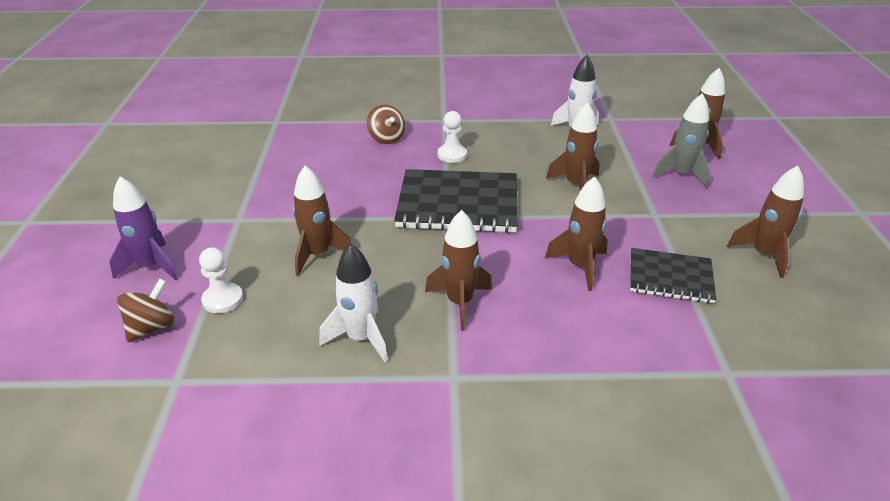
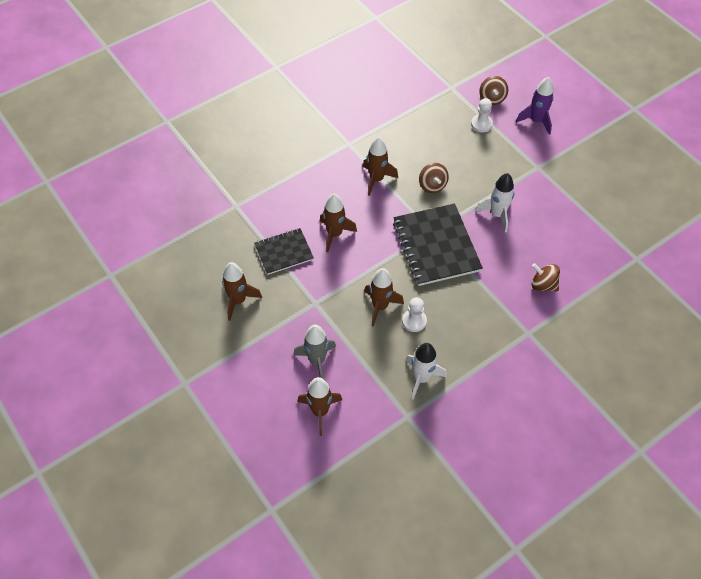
camera: 145 degrees right, 20 degrees up
brown rocket [292,165,352,276] -> none
white rocket [319,244,388,362] -> white rocket moved to [475,173,514,232]
black notebook [394,169,518,233] -> black notebook turned 75 degrees counterclockwise [393,203,483,286]
white pawn [437,111,467,163] -> white pawn moved to [402,297,427,332]
none -> brown spinning top [419,163,449,193]

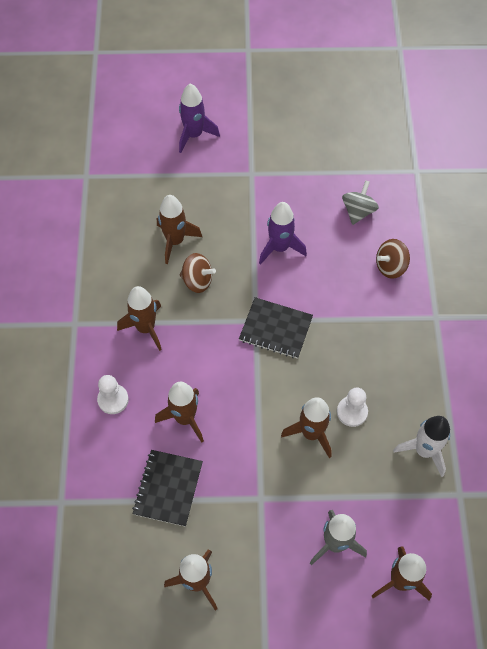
camera: 55 degrees left, 5 degrees up
black notebook [393,203,483,286] -> black notebook [239,297,313,359], size x0.60
white pawn [471,98,493,133] -> white pawn moved to [97,375,129,414]
white rocket [475,173,514,232] -> purple rocket [259,202,307,265]
brown spinning top [480,76,508,105] -> none
none -> brown rocket [157,195,202,264]
none -> grey spinning top [342,180,379,225]

